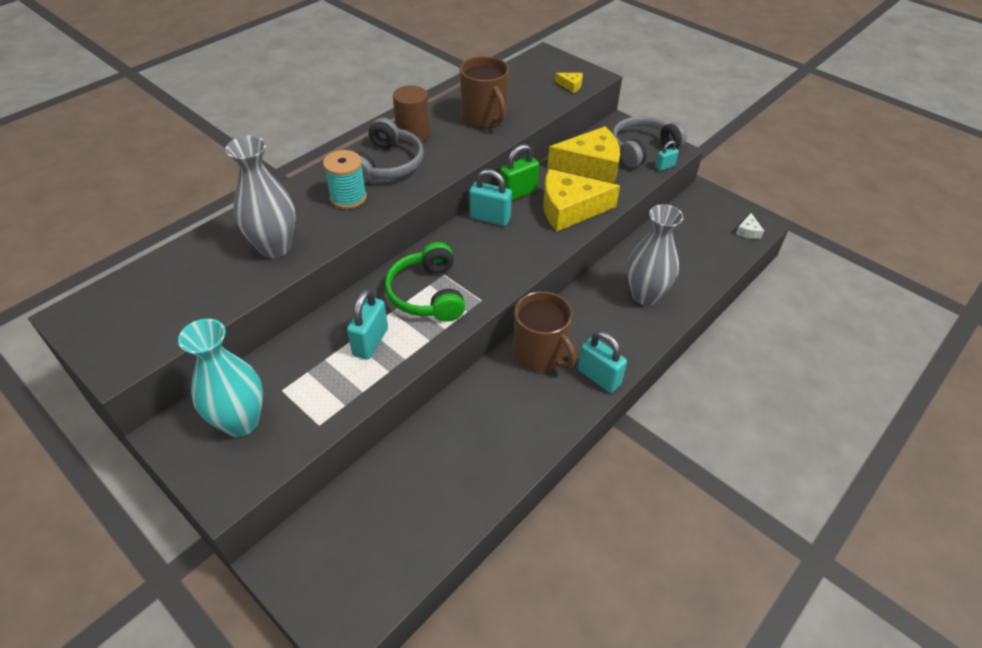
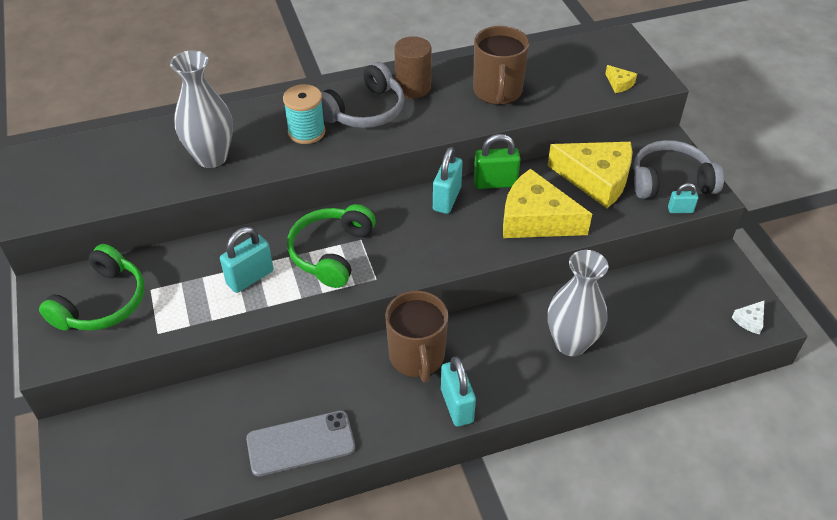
camera: 30 degrees right, 0 degrees up
turquoise vase [178,319,263,437] -> green headphones [39,244,144,331]
turquoise padlock [469,169,512,226] -> turquoise padlock turned 60 degrees clockwise [433,147,463,214]
none -> grey phone [246,410,355,476]

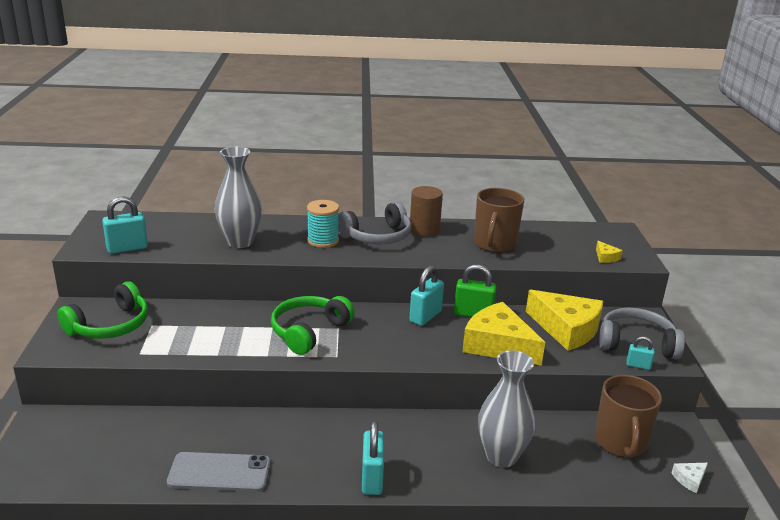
camera: 15 degrees right, 20 degrees down
turquoise padlock [220,227,273,293] -> turquoise padlock moved to [102,196,148,254]
brown mug [385,291,448,383] -> brown mug moved to [595,375,662,458]

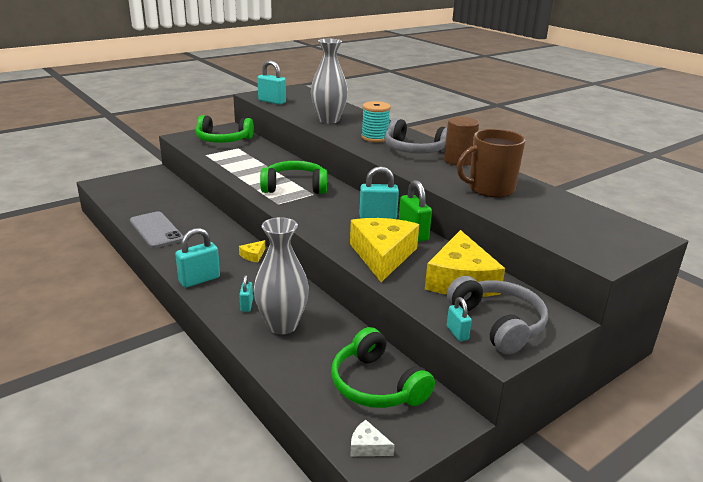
camera: 55 degrees right, 0 degrees up
brown mug [595,375,662,458] -> green headphones [331,327,435,408]
yellow cheese [596,241,623,263] -> yellow cheese moved to [239,240,265,262]
none -> turquoise padlock [239,275,253,312]

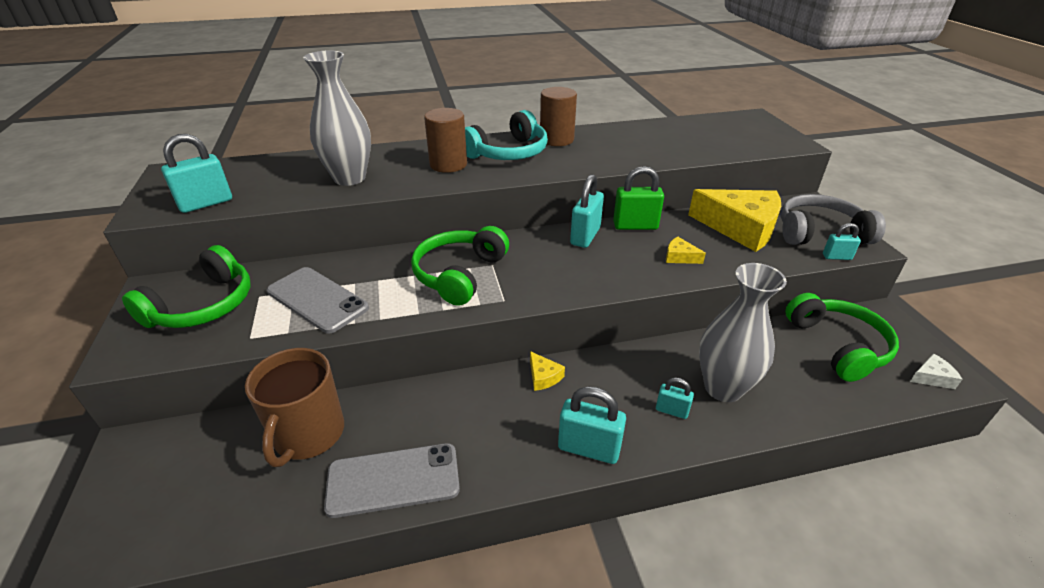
camera: 65 degrees left, 10 degrees up
turquoise padlock [175,228,220,288] -> turquoise padlock turned 60 degrees counterclockwise [558,386,626,464]
green headphones [331,327,435,408] -> green headphones turned 90 degrees counterclockwise [785,293,899,382]
yellow cheese [350,218,419,282] -> yellow cheese [666,237,706,264], size x0.41
white cheese [350,420,395,456] -> white cheese turned 150 degrees counterclockwise [910,354,963,389]
turquoise spool [361,101,391,142] -> brown cylinder [424,108,467,173]
grey headphones [385,118,447,154] -> turquoise headphones [465,110,548,160]
brown mug [457,129,525,197] -> brown mug moved to [245,348,344,467]
none -> grey phone [267,267,369,334]

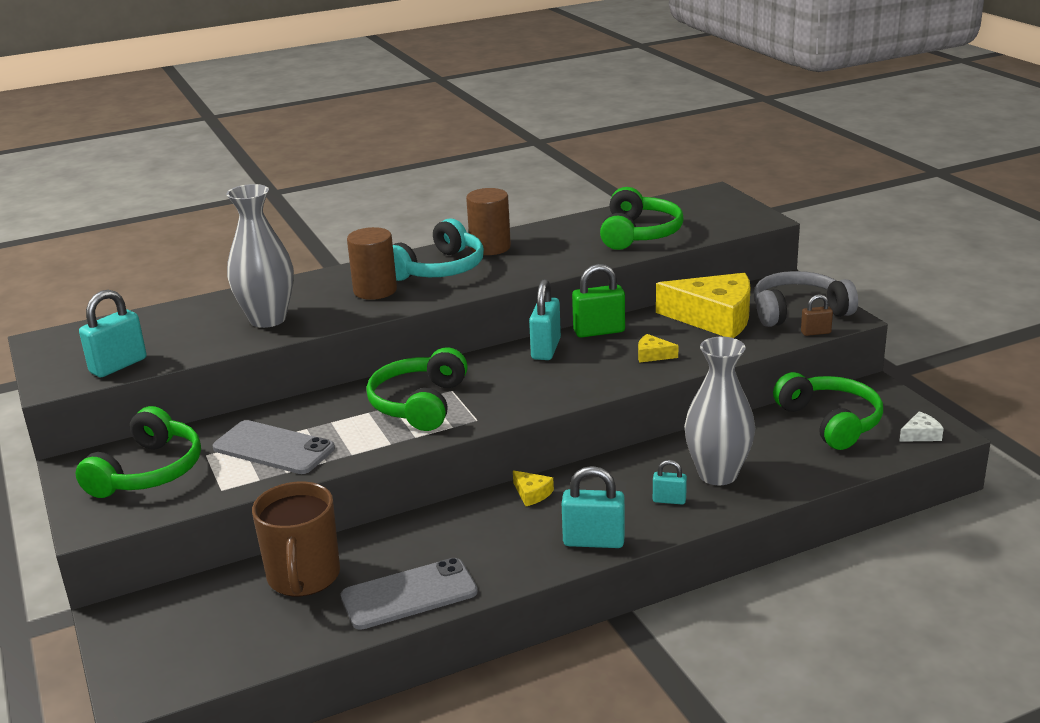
camera: 10 degrees left, 10 degrees down
turquoise padlock [823,223,861,260] -> brown padlock [801,294,833,336]
none -> green headphones [600,187,684,250]

